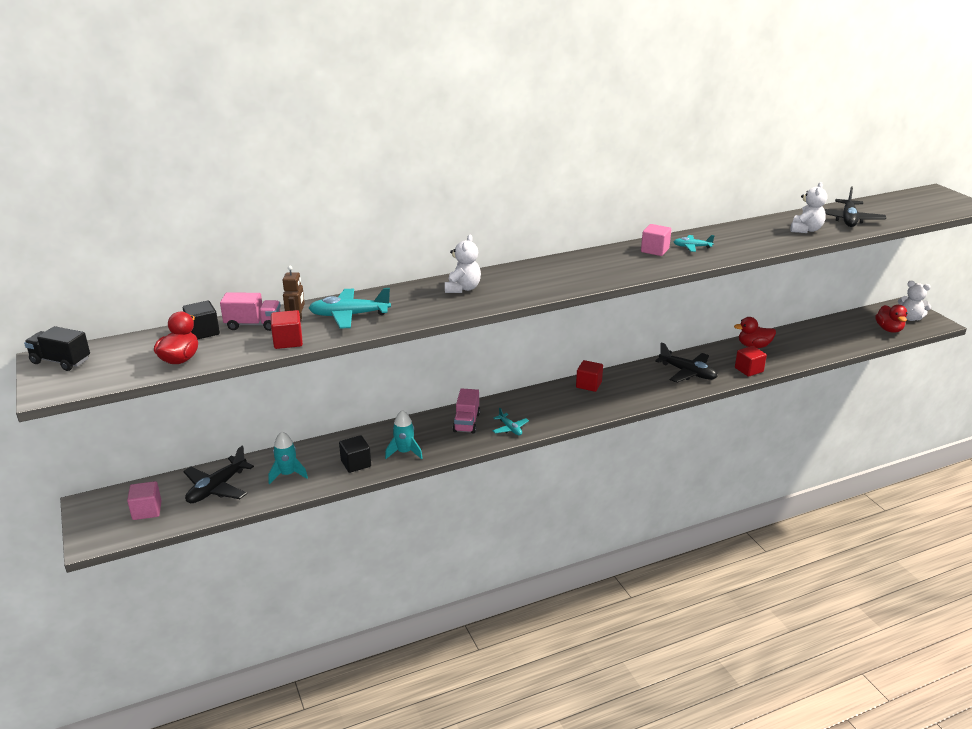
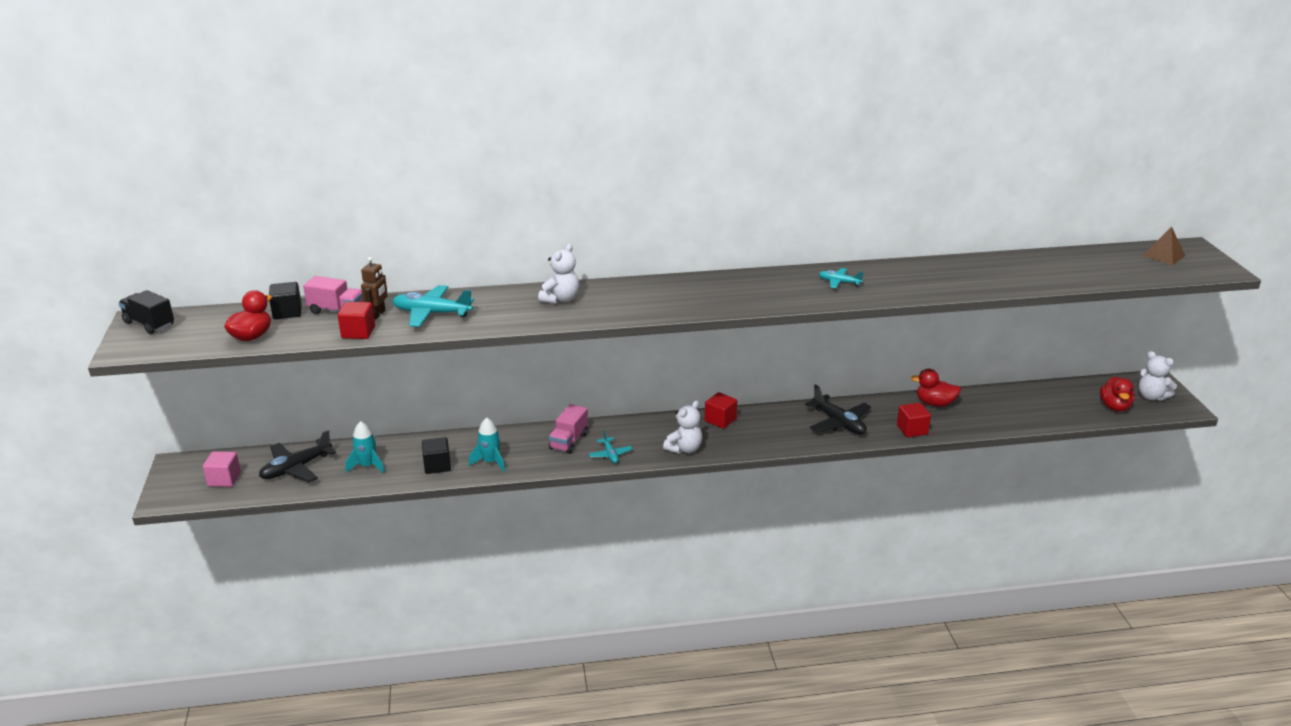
camera: 15 degrees right, 0 degrees up
pink cube [641,224,671,256] -> none
white teddy bear [791,182,827,233] -> white teddy bear moved to [663,401,703,454]
black plane [825,187,886,227] -> none
none -> brown pyramid [1143,226,1185,265]

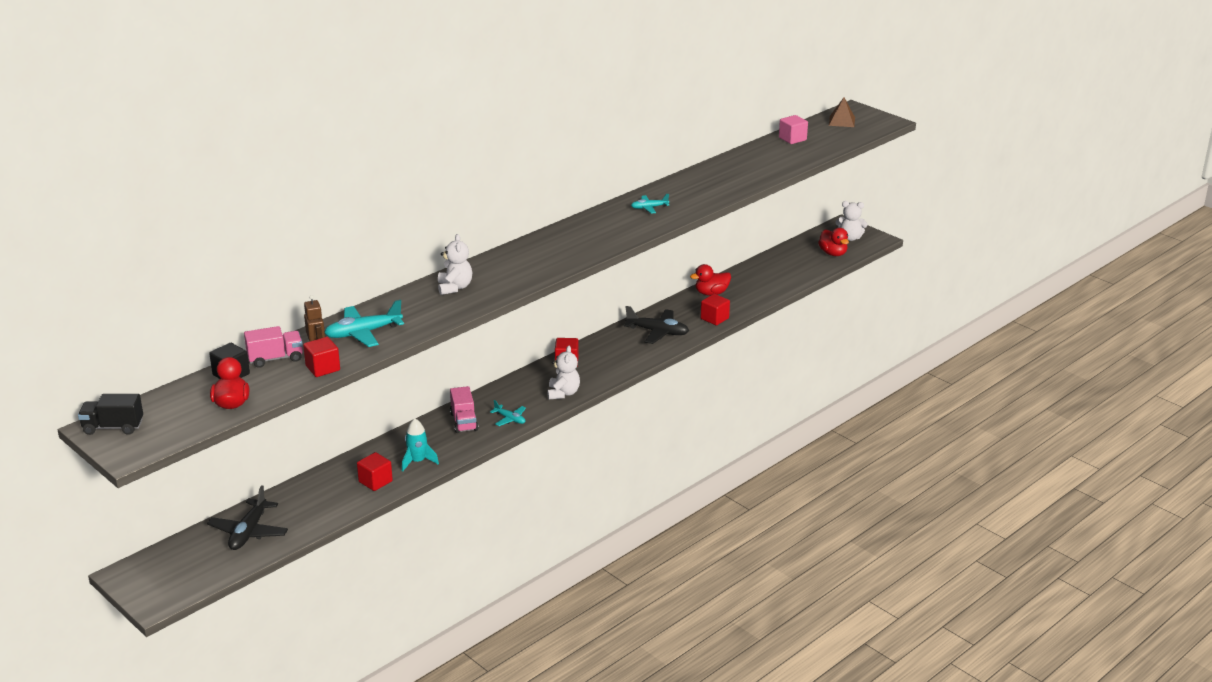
camera: 35 degrees left, 0 degrees up
pink cube [203,451,241,487] -> pink cube moved to [779,115,808,144]
turquoise rocket [345,421,385,474] -> none
black cube [422,437,451,474] -> red cube [357,452,393,491]

